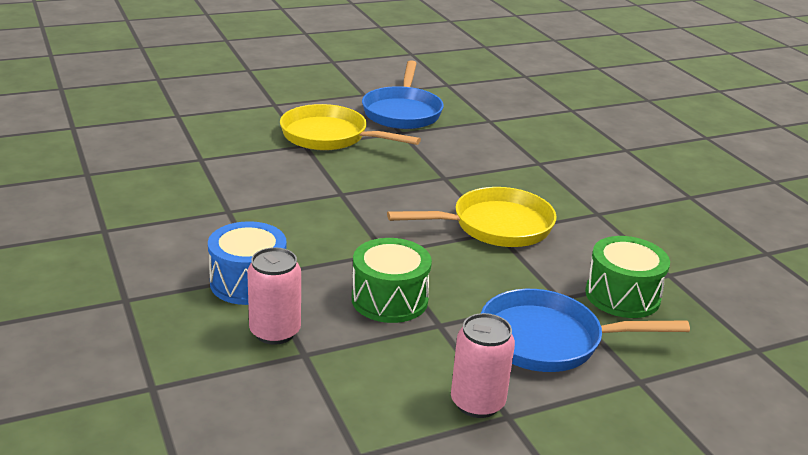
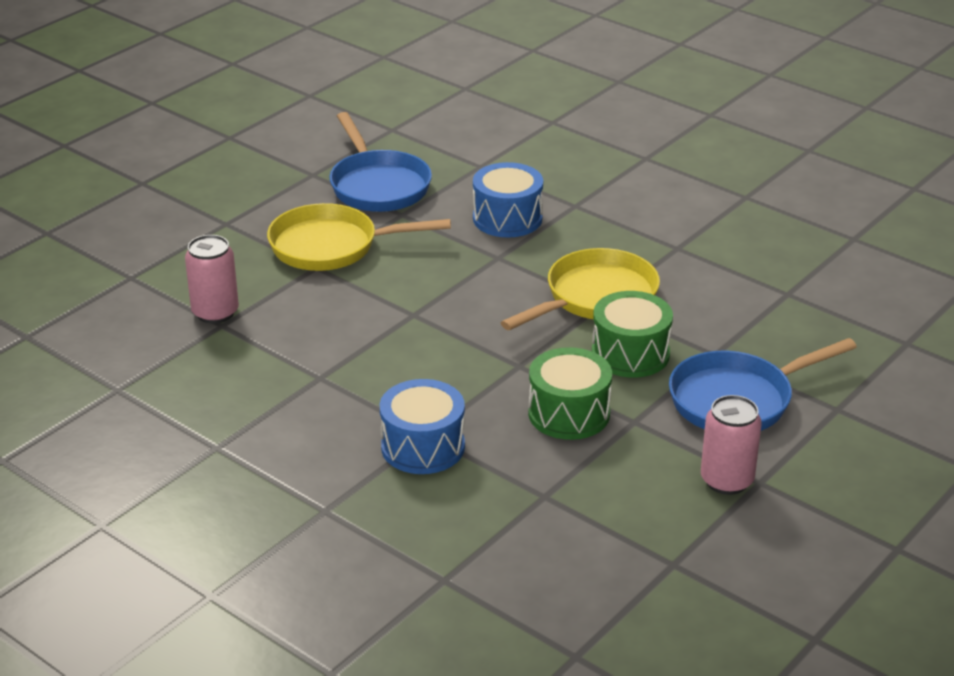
camera: 25 degrees left, 5 degrees up
pink can [247,247,301,345] -> pink can moved to [185,235,239,324]
green drum [585,236,670,318] -> green drum moved to [592,291,673,378]
none -> blue drum [473,162,543,238]

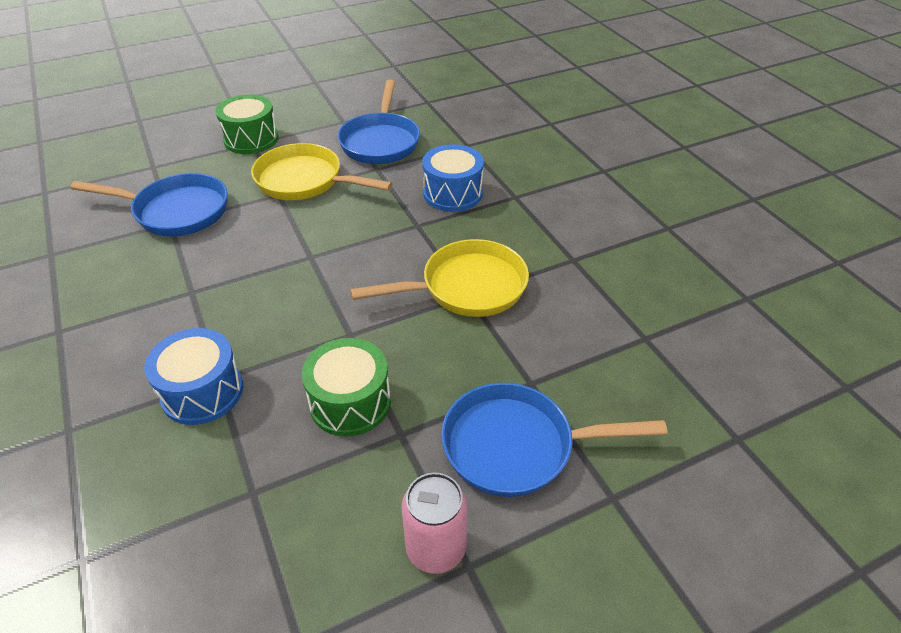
camera: 25 degrees right, 10 degrees up
pink can [185,235,239,324] -> blue pan [71,173,228,236]
green drum [592,291,673,378] -> green drum moved to [215,94,279,154]

